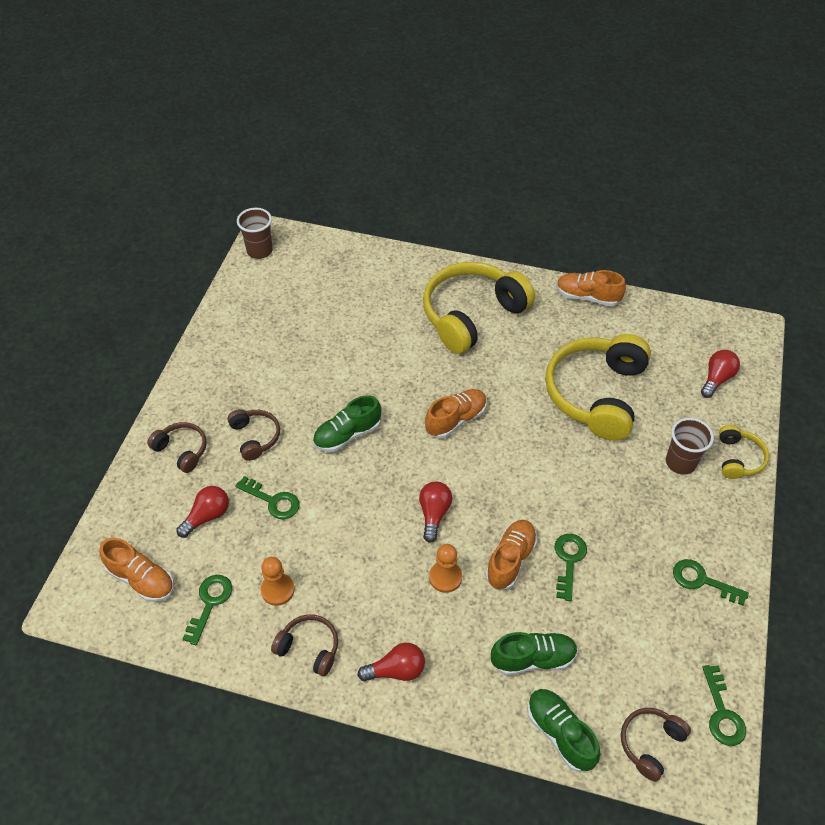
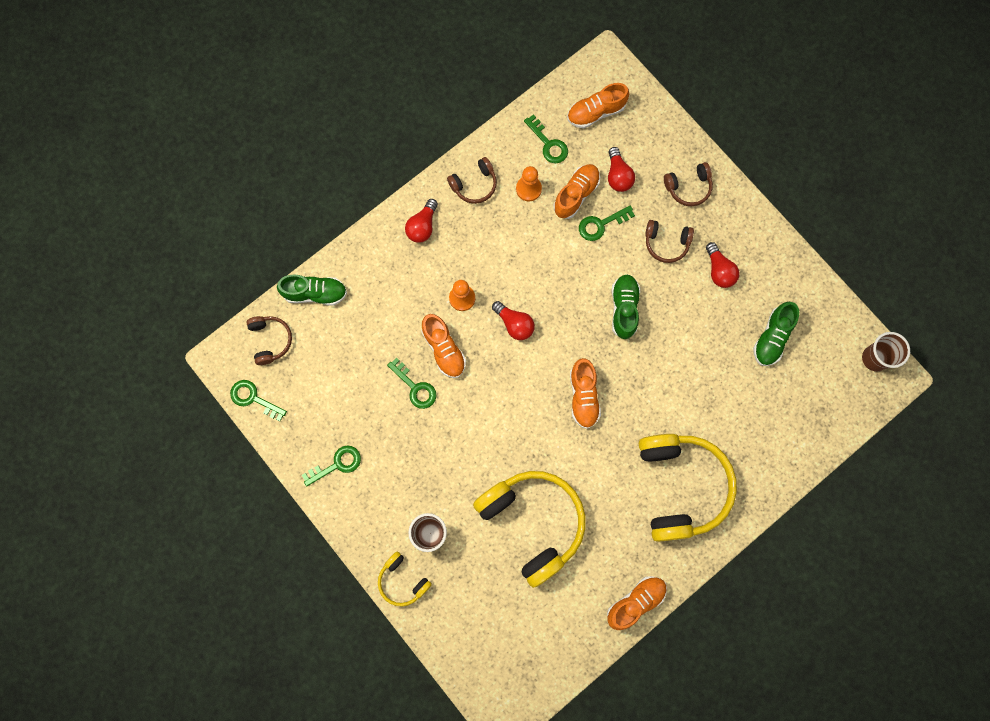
camera: 125 degrees right, 25 degrees up
green shoe [491,632,578,675] -> green shoe moved to [753,302,799,366]
red light bulb [701,350,740,398] -> red light bulb moved to [706,242,740,288]
none -> orange shoe [554,164,600,219]

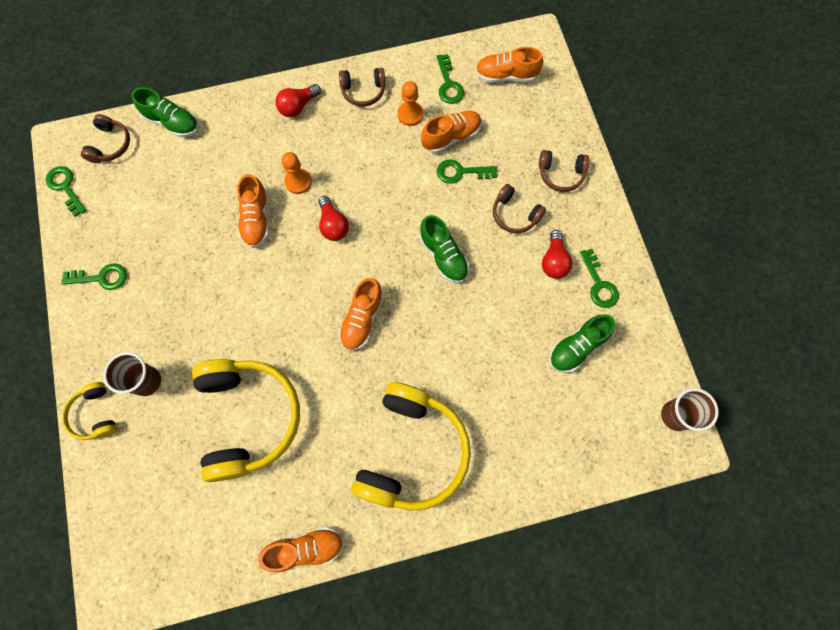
camera: 25 degrees right, 5 degrees down
green key [387,358,436,409] -> green key moved to [580,249,619,308]
red light bulb [608,147,635,192] -> none
green shoe [612,274,640,339] -> green shoe turned 120 degrees clockwise [420,215,469,283]

